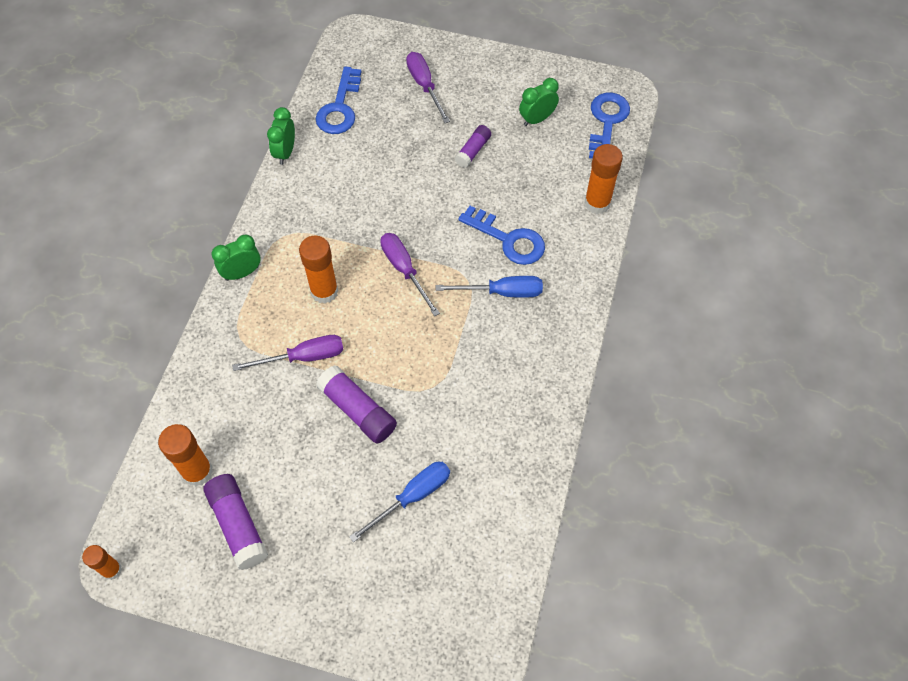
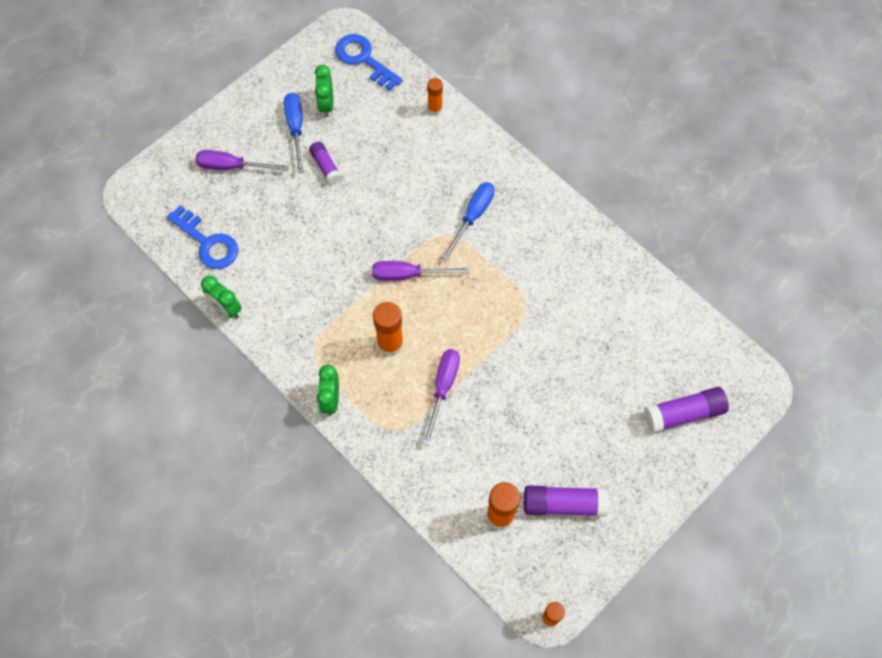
camera: 60 degrees left, 5 degrees up
purple glue stick [316,365,397,444] -> purple glue stick moved to [644,387,729,433]
blue screwdriver [349,462,450,542] -> blue screwdriver moved to [284,93,304,174]
blue key [458,206,545,265] -> none
orange glue stick [584,144,623,214] -> orange glue stick [427,78,443,115], size x0.62

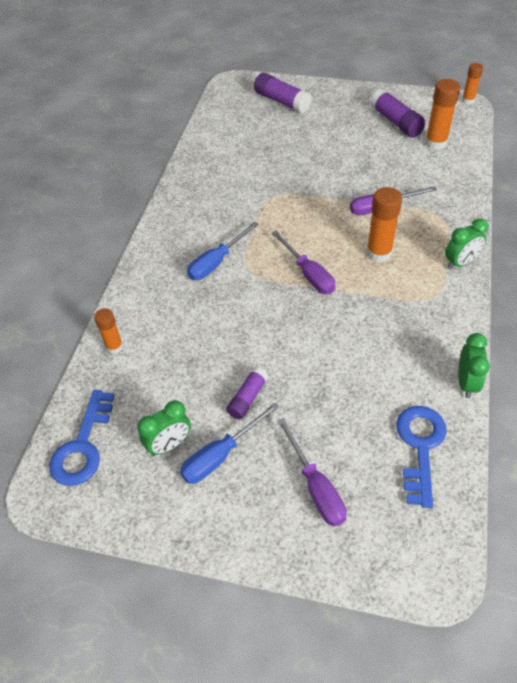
camera: 120 degrees left, 15 degrees down
blue screwdriver [442,182,495,260] -> blue screwdriver turned 45 degrees counterclockwise [187,222,259,280]

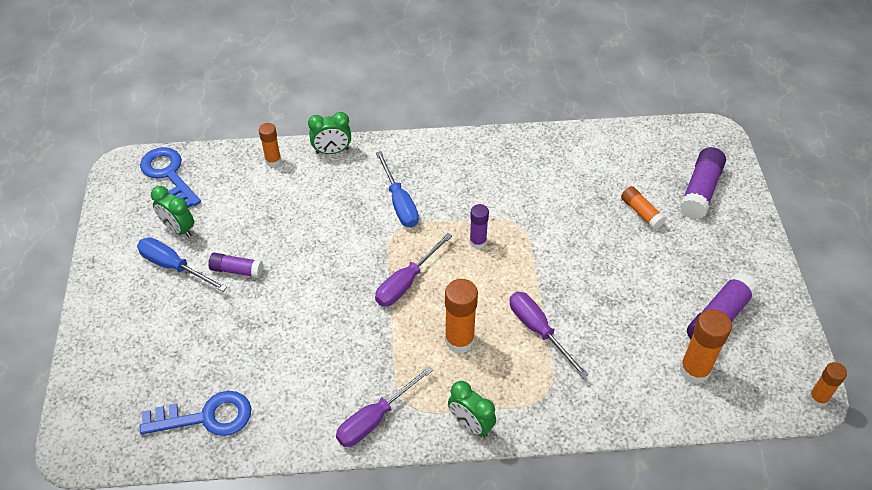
camera: 70 degrees right, 0 degrees up
blue key [49,390,114,486] -> blue key turned 60 degrees clockwise [140,147,201,208]
blue screwdriver [187,222,259,280] -> blue screwdriver turned 135 degrees counterclockwise [376,151,419,227]
purple screwdriver [277,418,347,526] -> purple screwdriver moved to [336,366,433,447]
green clock [458,333,490,398] -> green clock moved to [308,112,351,154]
none -> purple glue stick [470,204,489,249]
none -> orange glue stick [621,186,666,230]

